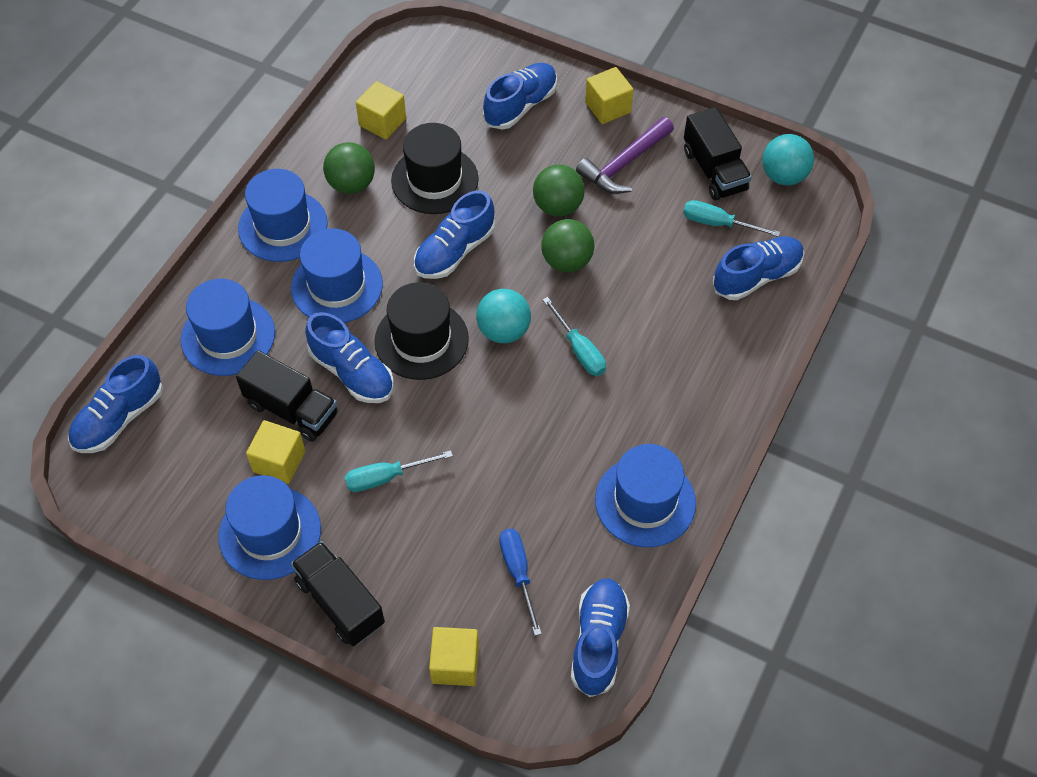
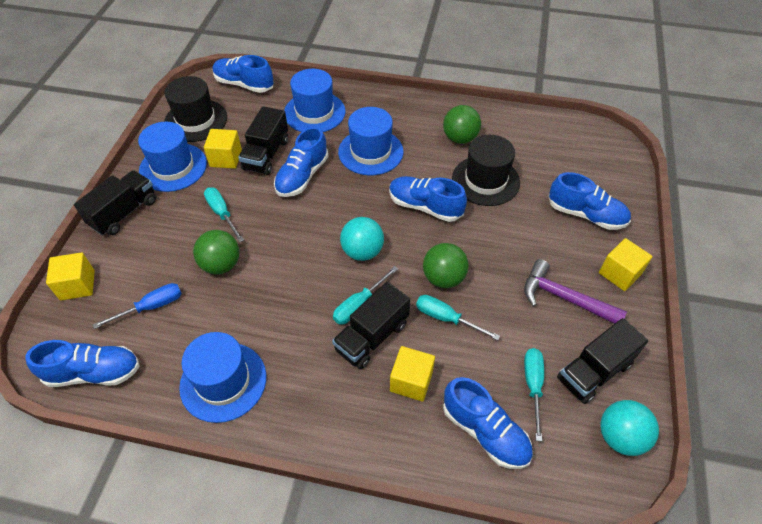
camera: 75 degrees right, 5 degrees down
blue hat [238,169,328,262] -> none
yellow cube [356,81,406,139] -> yellow cube moved to [390,346,435,402]
black hat [375,282,469,380] -> black hat moved to [164,76,227,142]
green ball [533,165,585,217] -> green ball moved to [193,230,240,274]
none -> black truck [332,282,410,369]
none -> turquoise screwdriver [416,295,500,340]

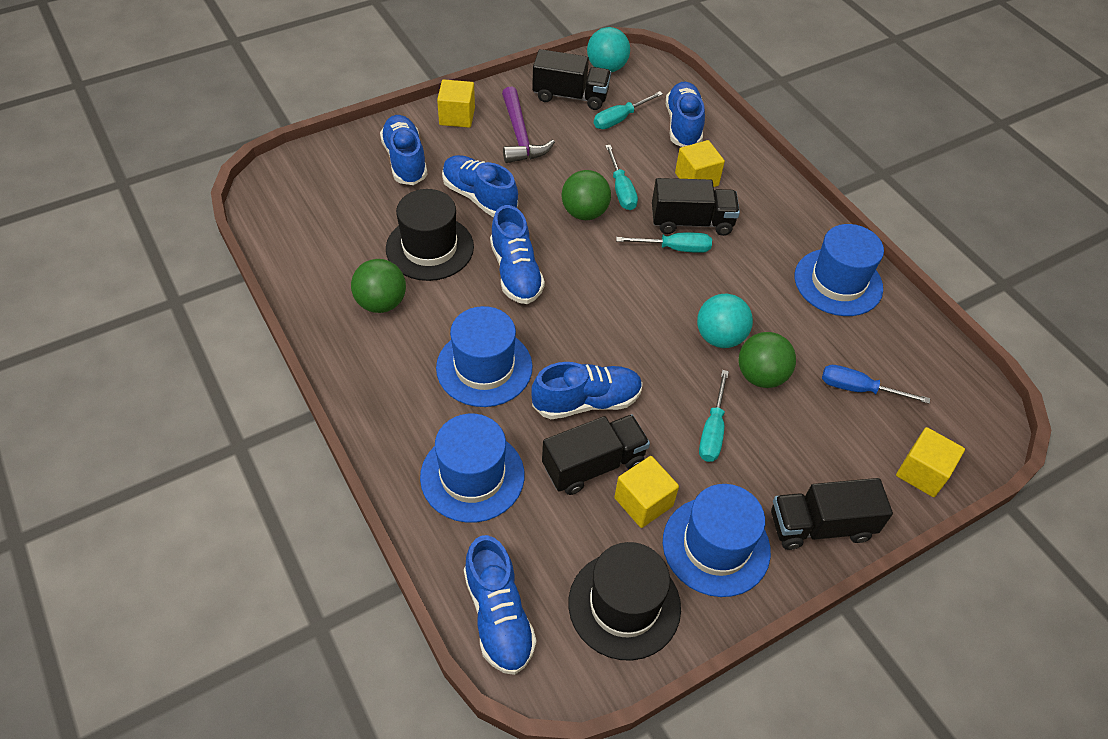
camera: 135 degrees left, 0 degrees up
blue shoe [26,340,140,387] -> blue shoe moved to [442,155,518,217]
turquoise ball [340,217,384,261] -> turquoise ball moved to [697,294,753,348]

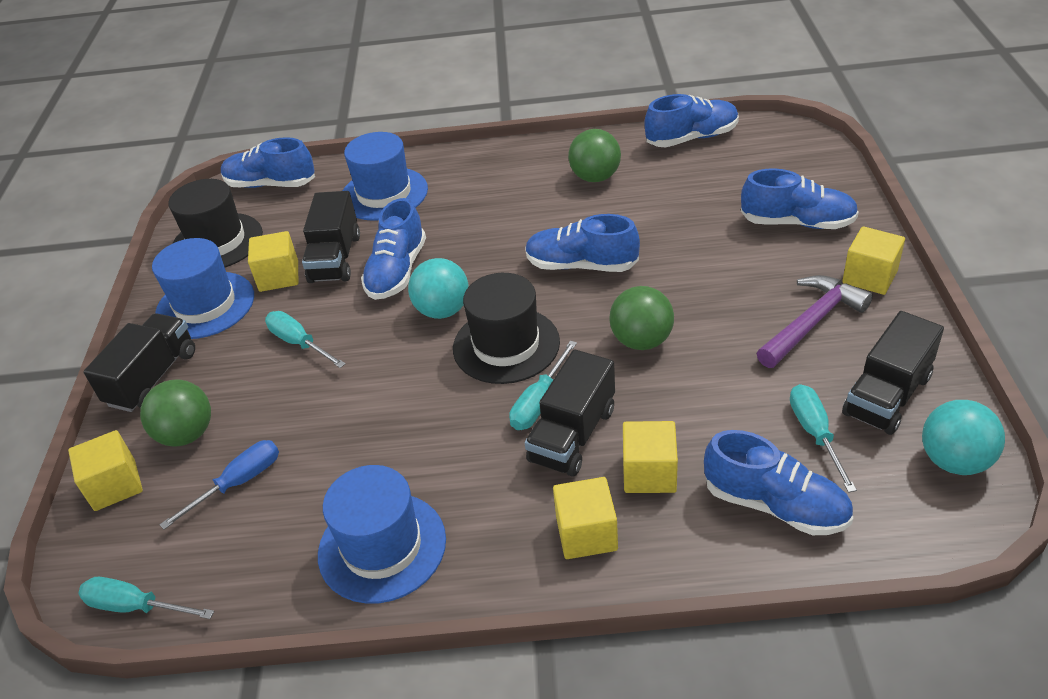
camera: 125 degrees right, 10 degrees down
black hat [386,189,474,281] -> black hat moved to [453,273,560,384]
blue hat [436,306,533,407] -> none
blue shoe [442,155,518,217] -> blue shoe moved to [644,94,739,147]
purple hammer [502,87,555,163] -> purple hammer turned 120 degrees clockwise [756,275,873,368]
turquoise screwdriver [605,145,638,210] -> turquoise screwdriver moved to [78,577,214,619]
turquoise ball [697,294,753,348] -> turquoise ball moved to [408,258,469,319]
green ball [739,332,796,388] -> green ball moved to [140,379,211,447]
none -> yellow cube [553,477,618,559]

